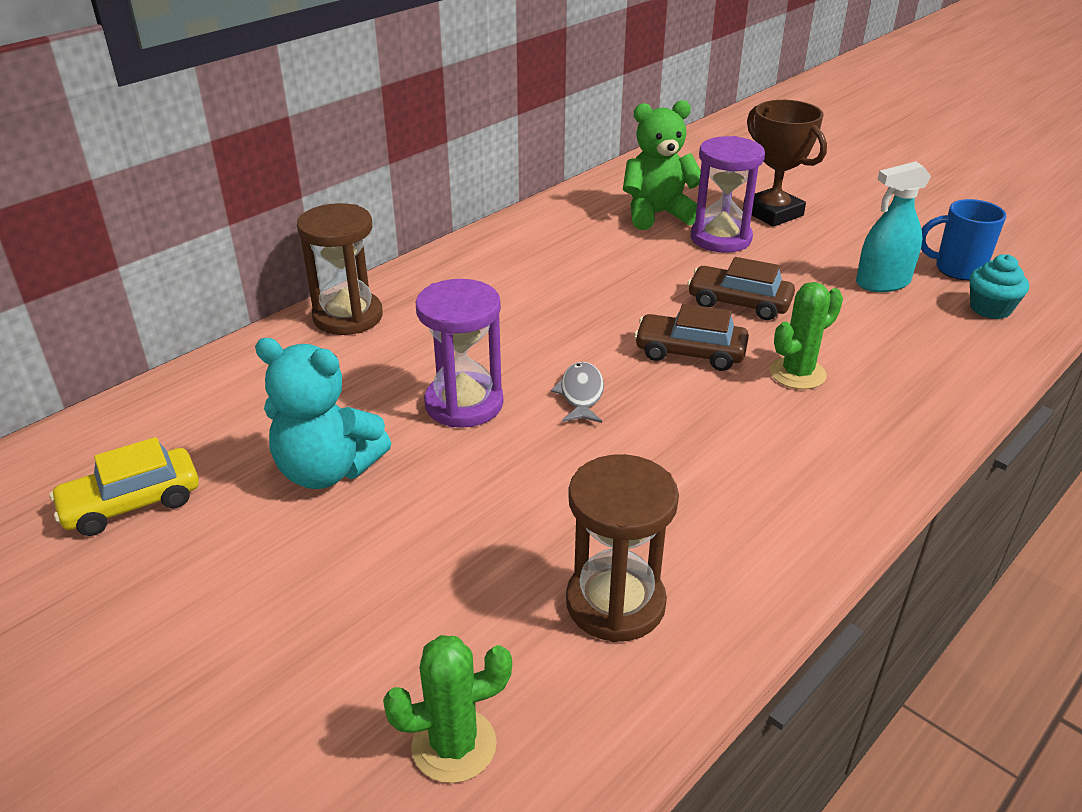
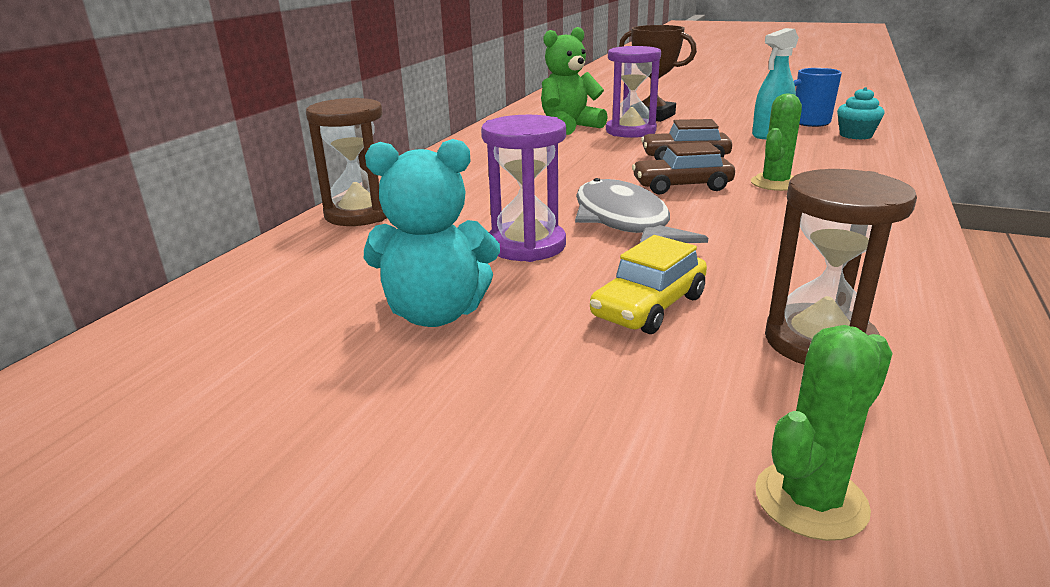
camera: 20 degrees left, 10 degrees down
yellow car [49,437,199,536] -> yellow car moved to [590,235,707,334]
grey fish [551,362,604,423] -> grey fish [575,178,708,243], size x1.94

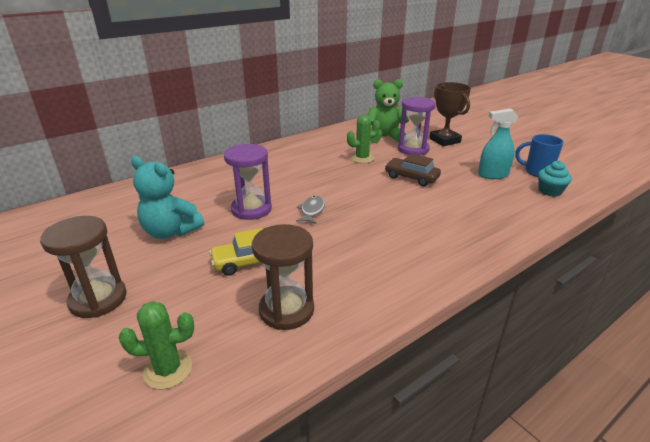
camera: 30 degrees right, 5 degrees up
brown hourglass [306,98,387,226] -> brown hourglass moved to [40,216,127,318]
grey fish [575,178,708,243] -> grey fish [296,196,325,224], size x0.51
brown car [632,142,735,195] -> none
green cactus [751,94,802,191] -> green cactus moved to [347,115,380,163]

